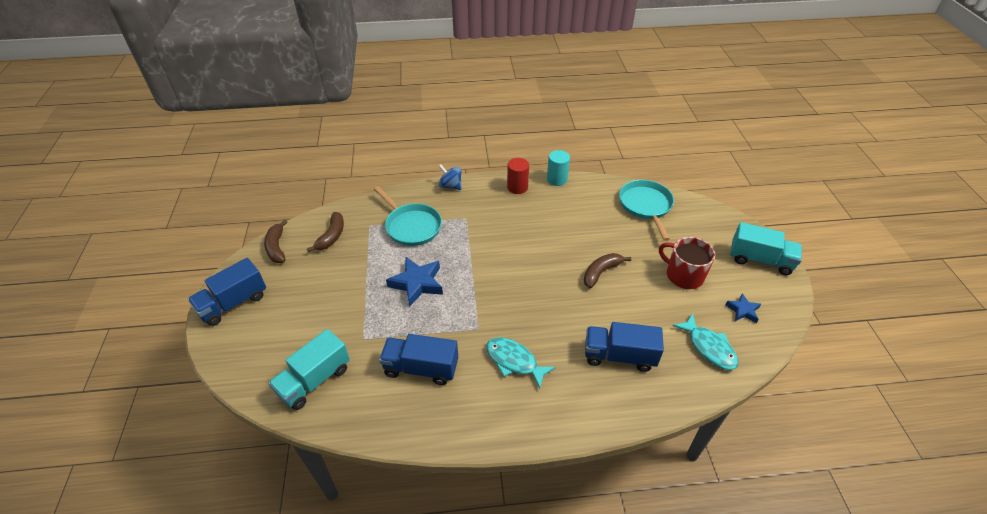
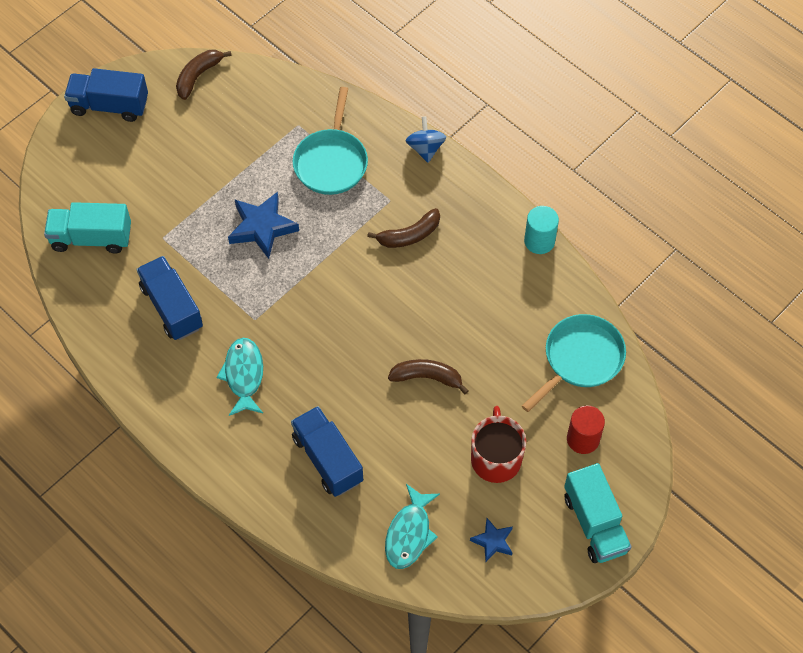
camera: 50 degrees right, 15 degrees up
brown banana [307,212,344,252] -> brown banana moved to [367,208,440,248]
red cylinder [507,158,529,194] -> red cylinder moved to [567,405,605,454]

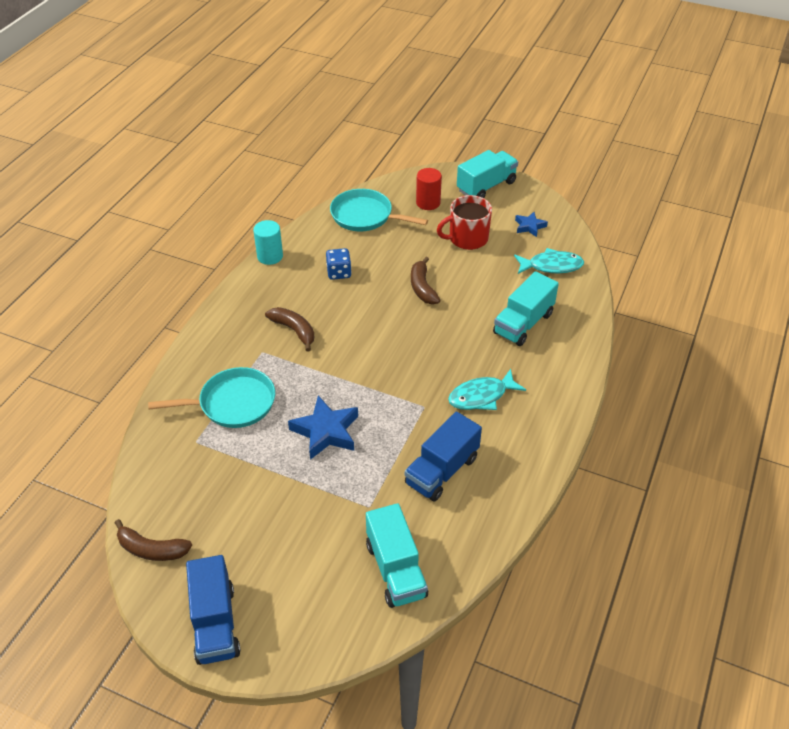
camera: 110 degrees left, 15 degrees down
blue truck [291,406,363,497] -> turquoise truck [493,271,559,346]
blue spinning top [406,116,446,163] -> none
none -> blue dice [326,248,352,280]

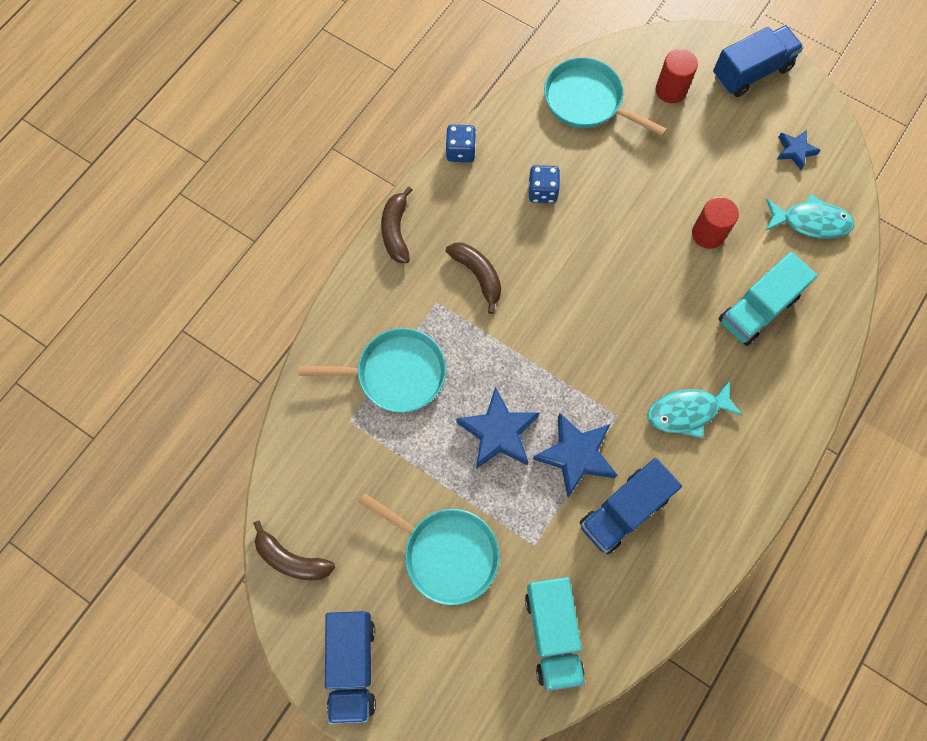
camera: 10 degrees right, 25 degrees up
turquoise cylinder [253,220,283,265] -> blue dice [446,124,476,162]
brown banana [411,257,440,305] -> brown banana moved to [381,187,413,263]
red mug [437,195,492,250] -> none
turquoise truck [457,150,518,198] -> blue truck [713,25,804,97]
none -> turquoise pan [359,493,500,605]
none -> blue star [533,413,617,497]
none -> red cylinder [692,197,739,249]

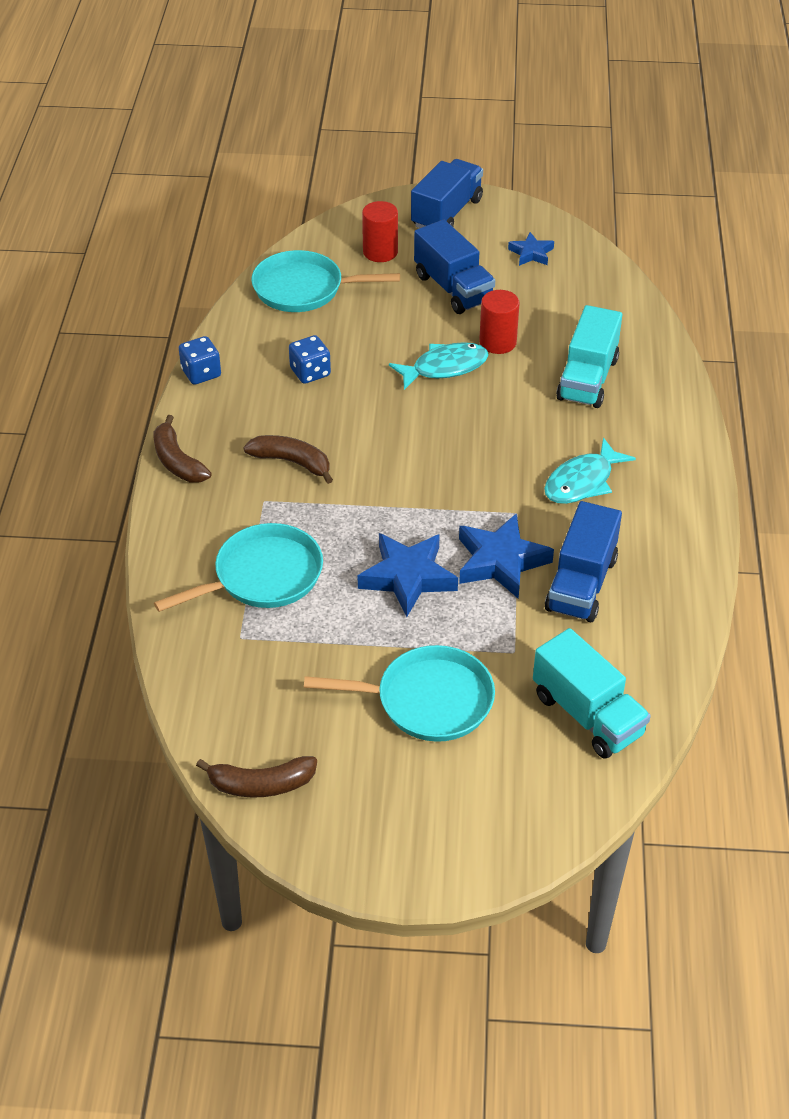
camera: 30 degrees left, 25 degrees down
blue truck [325,611,376,724] -> blue truck moved to [414,220,495,314]
turquoise fish [766,194,855,239] -> turquoise fish moved to [389,342,489,390]

